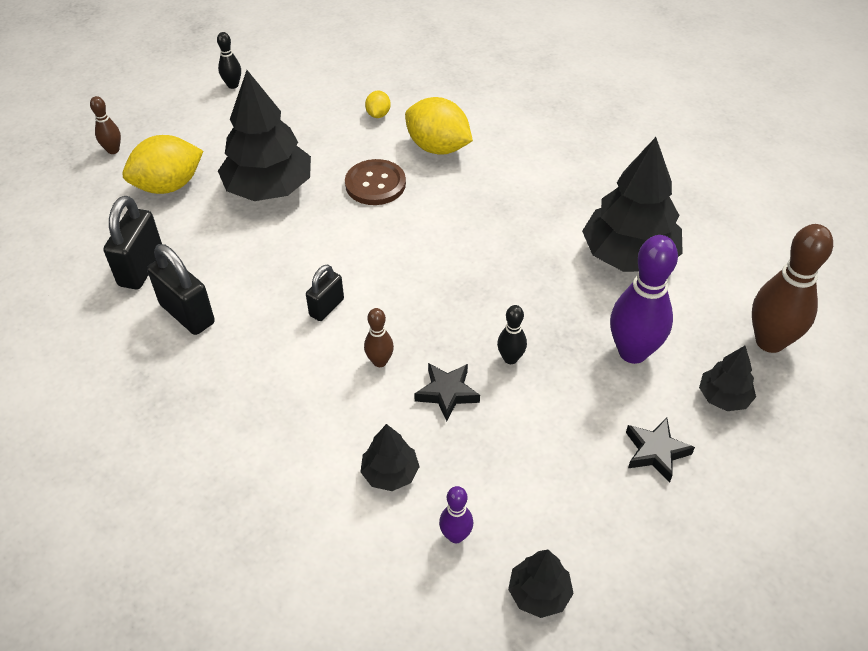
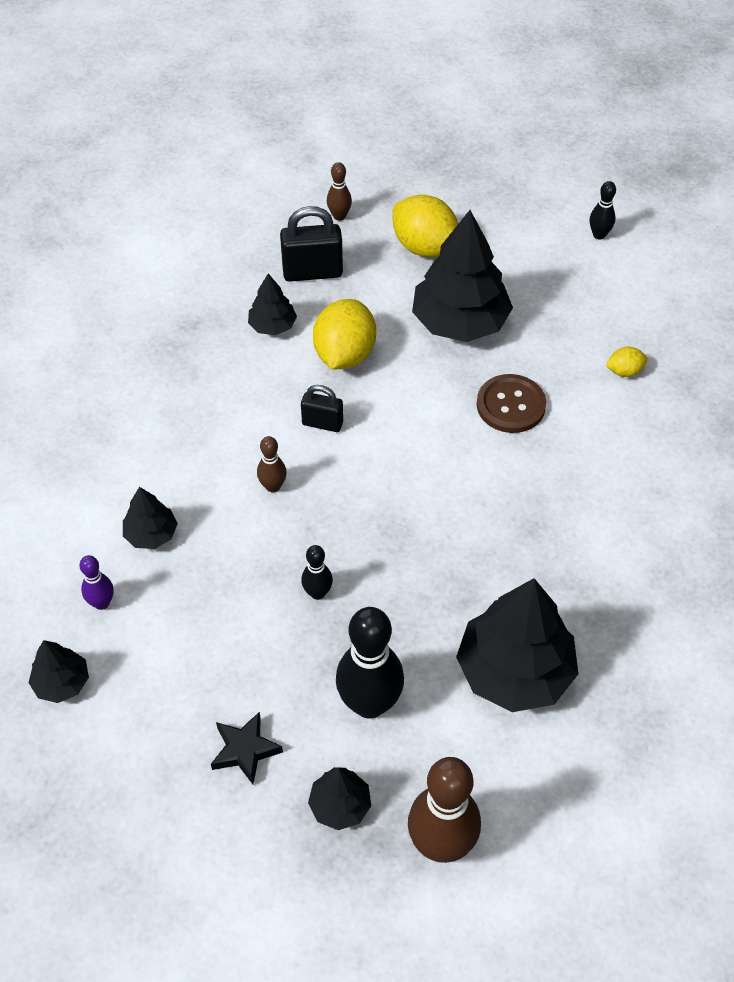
camera: 70 degrees right, 5 degrees up
brown bowling pin [90,96,121,154] -> brown bowling pin moved to [327,162,352,221]
black padlock [147,244,215,335] -> black tree [248,274,297,335]
yellow lemon [405,97,473,155] -> yellow lemon moved to [313,299,376,369]
black star [414,363,480,421] -> none
purple bowling pin [610,235,678,364] -> black bowling pin [336,607,404,719]

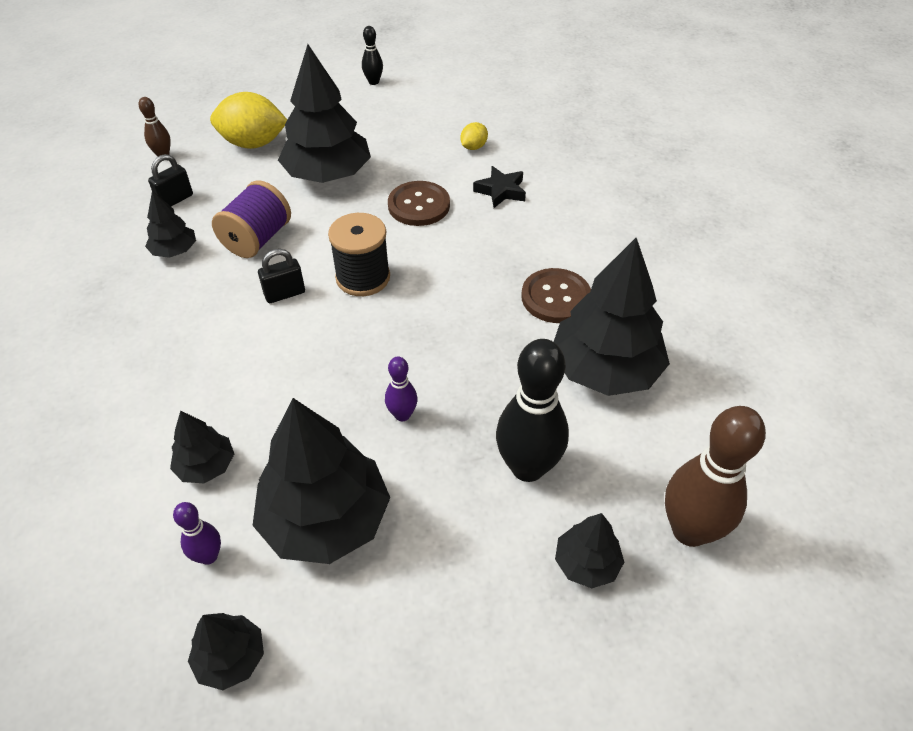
camera: 40 degrees left, 5 degrees down
black star [211,712,283,784] -> black star moved to [473,166,526,208]
brown bowling pin [257,436,287,493] -> none
black padlock [280,206,343,282] -> black padlock [148,154,193,206], size x0.62
black bowling pin [301,545,333,600] -> purple bowling pin [385,356,418,421]
yellow lemon [313,299,376,369] -> purple spool [212,180,291,258]
none -> black tree [252,398,390,564]
none -> black spool [328,213,390,296]
none -> brown button [521,268,591,323]

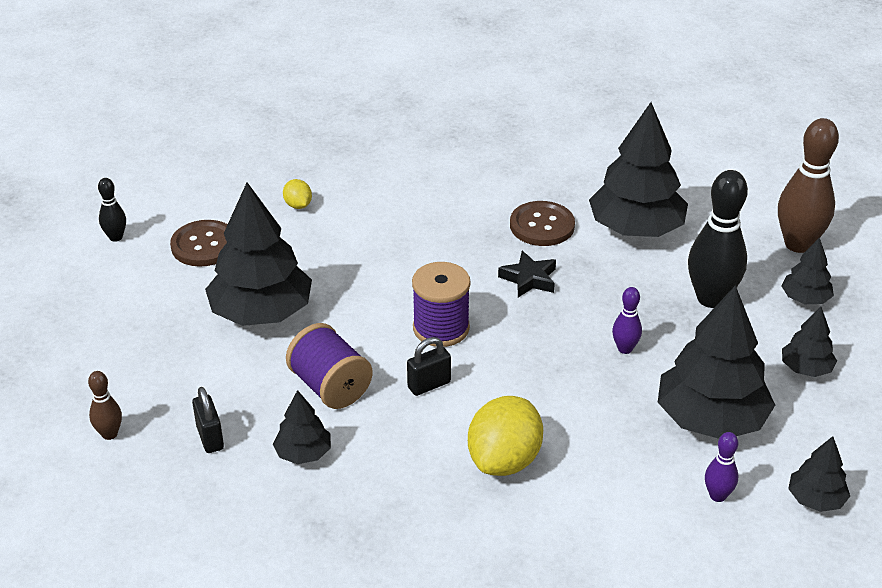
camera: 65 degrees left, 10 degrees down
black tree [170,410,234,483] -> black tree moved to [782,307,837,377]
yellow lemon [210,92,287,149] -> yellow lemon moved to [468,396,543,476]
black padlock [258,249,305,303] -> black padlock turned 60 degrees clockwise [407,337,451,396]
black spool [328,213,390,296] -> purple spool [412,262,471,347]
brown button [388,181,450,226] -> brown button moved to [170,220,228,267]
black star [473,166,526,208] -> black star moved to [498,251,556,297]

